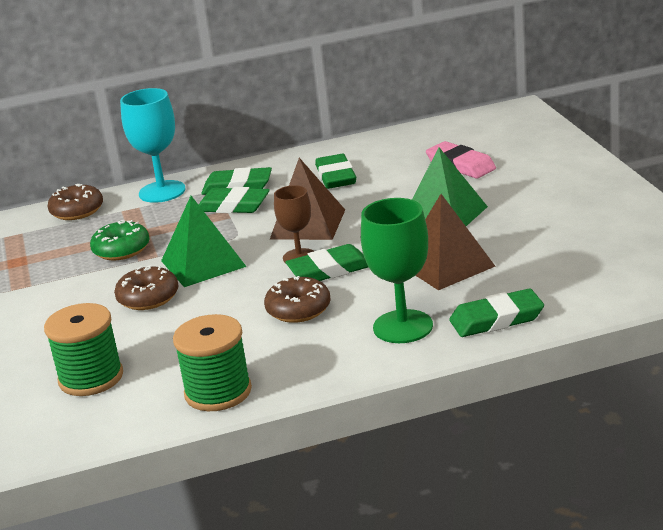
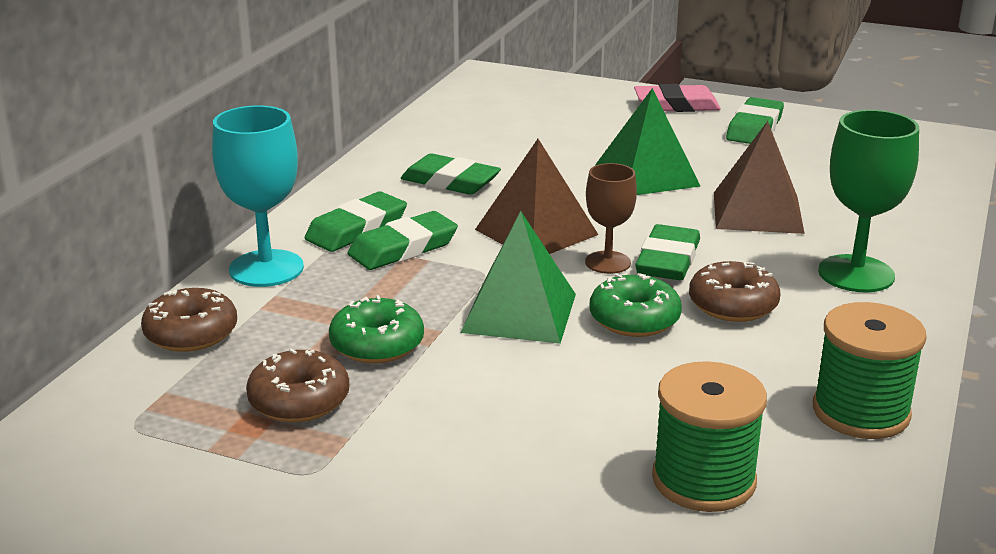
camera: 55 degrees left, 0 degrees up
brown donut [114,265,179,310] -> brown donut moved to [246,348,349,422]
pink eraser [426,141,496,178] -> pink eraser moved to [634,84,721,112]
green eraser [449,288,544,337] -> green eraser moved to [726,97,784,144]
none -> green donut [590,273,682,337]

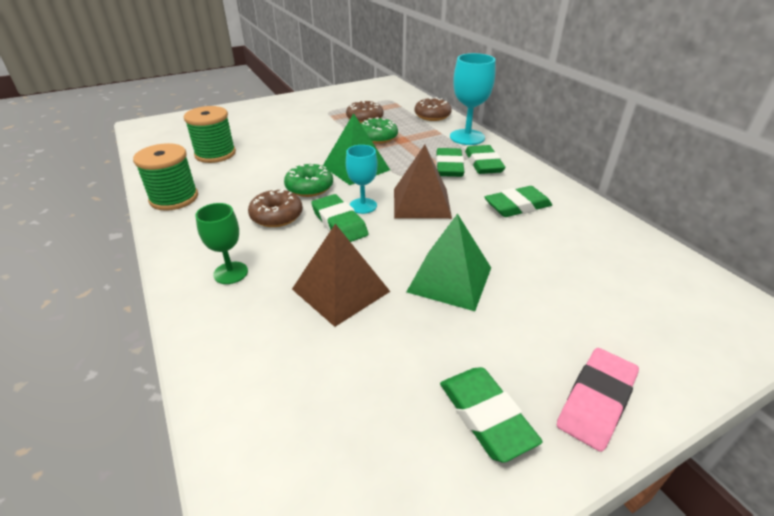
camera: 130 degrees right, 10 degrees up
brown goblet [585,163,637,274] -> turquoise goblet [346,145,378,214]
green goblet [818,110,919,292] -> green goblet [195,203,248,284], size x0.62

